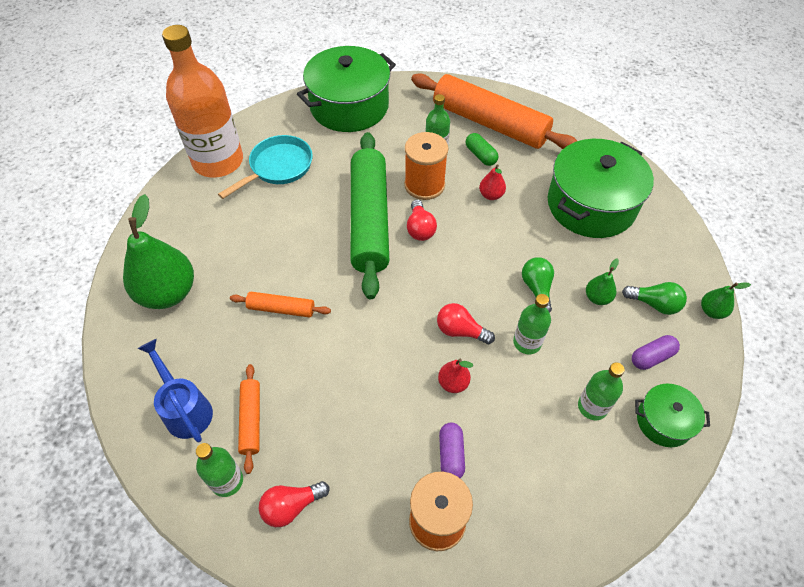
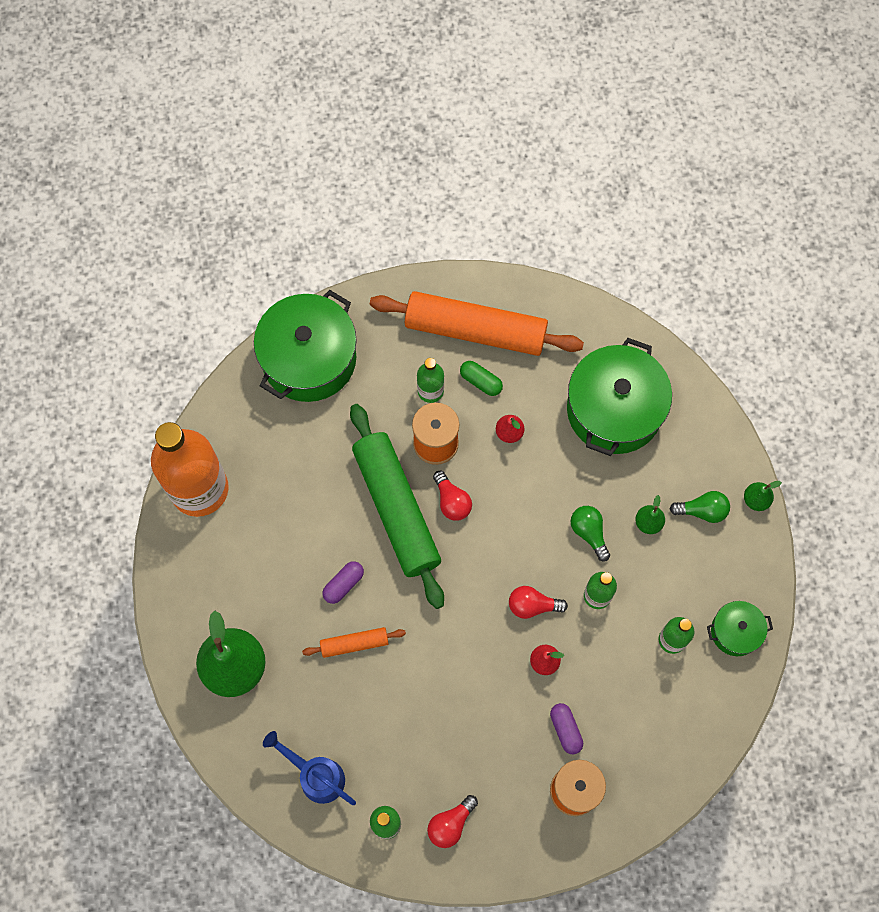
camera: 20 degrees left, 15 degrees up
turquoise pan [218,135,313,199] -> none
orange rolling pin [238,364,260,474] -> none
purple capsule [632,335,680,370] -> purple capsule moved to [322,561,364,604]

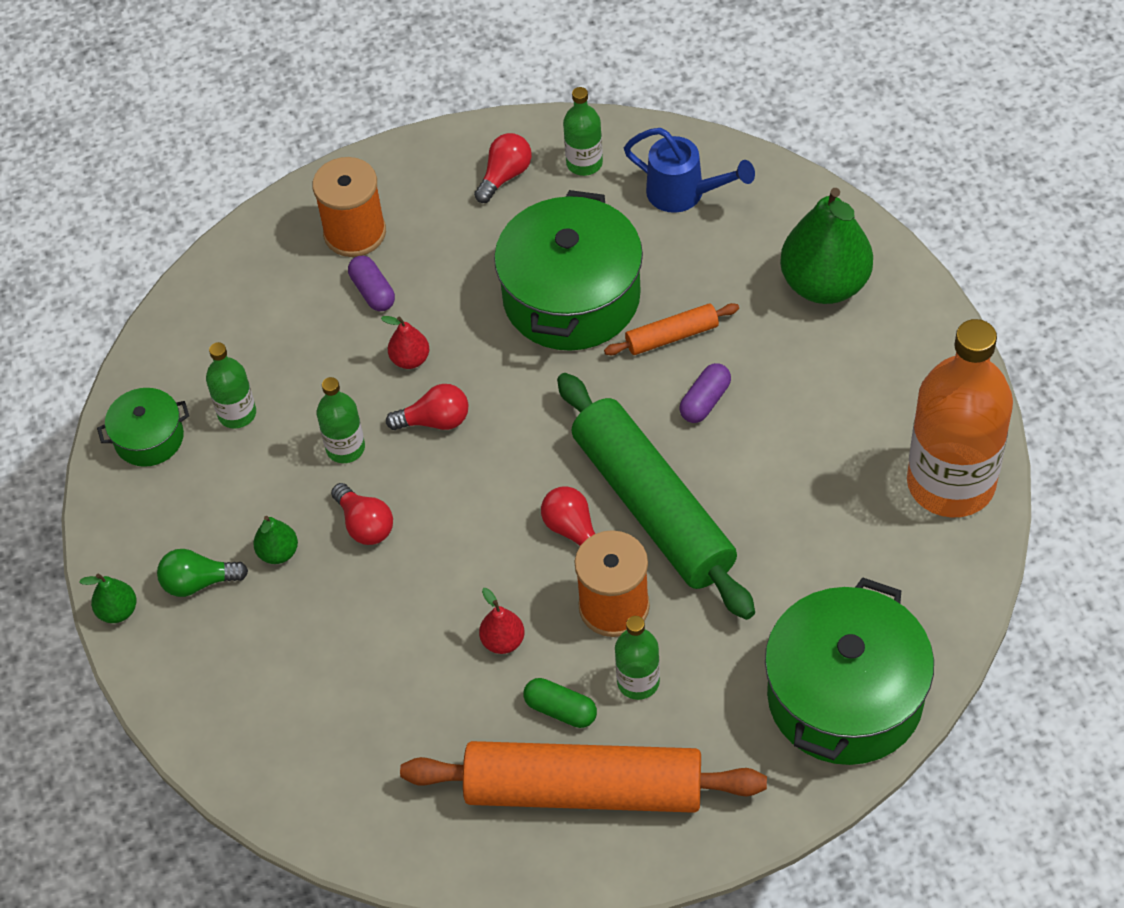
camera: 175 degrees right, 15 degrees down
green pot [567,338,672,456] -> green pot moved to [494,190,643,351]
green light bulb [570,506,610,561] -> red light bulb [331,483,393,545]

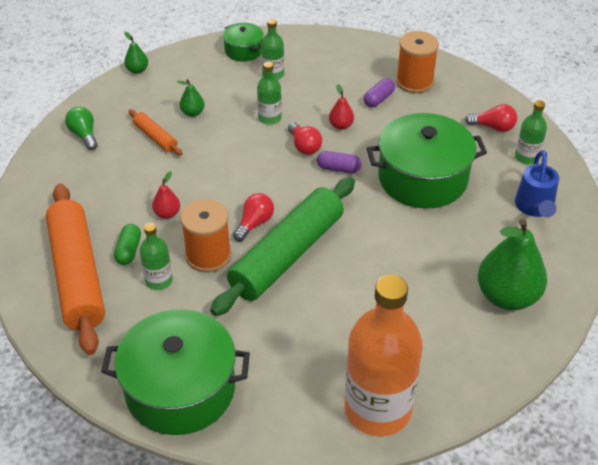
camera: 65 degrees right, 10 degrees down
green light bulb [157,549,248,597] -> green light bulb moved to [65,107,98,150]
red light bulb [331,483,393,545] -> none
orange rolling pin [604,303,739,355] -> orange rolling pin moved to [129,109,183,156]
purple capsule [679,363,731,423] -> purple capsule moved to [317,151,361,173]

